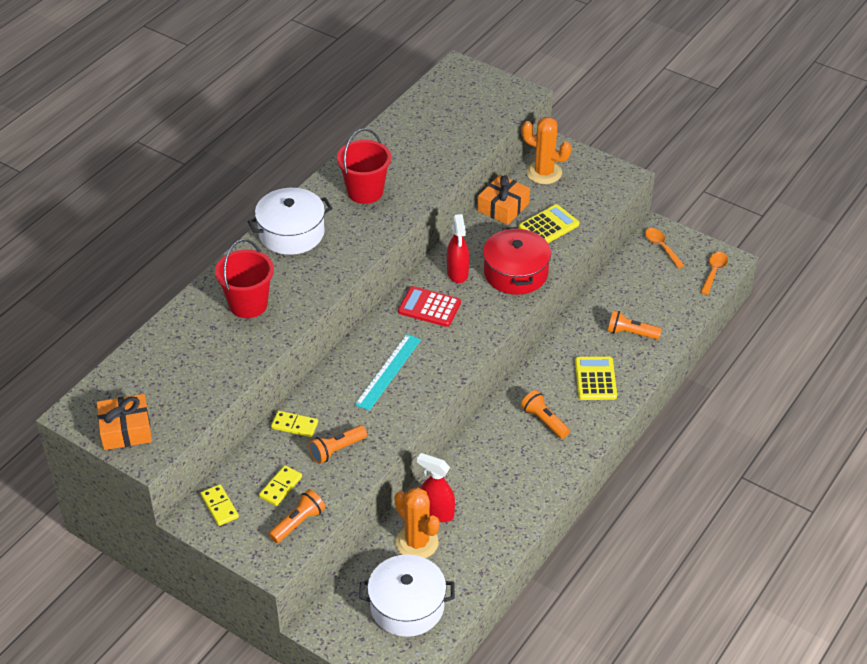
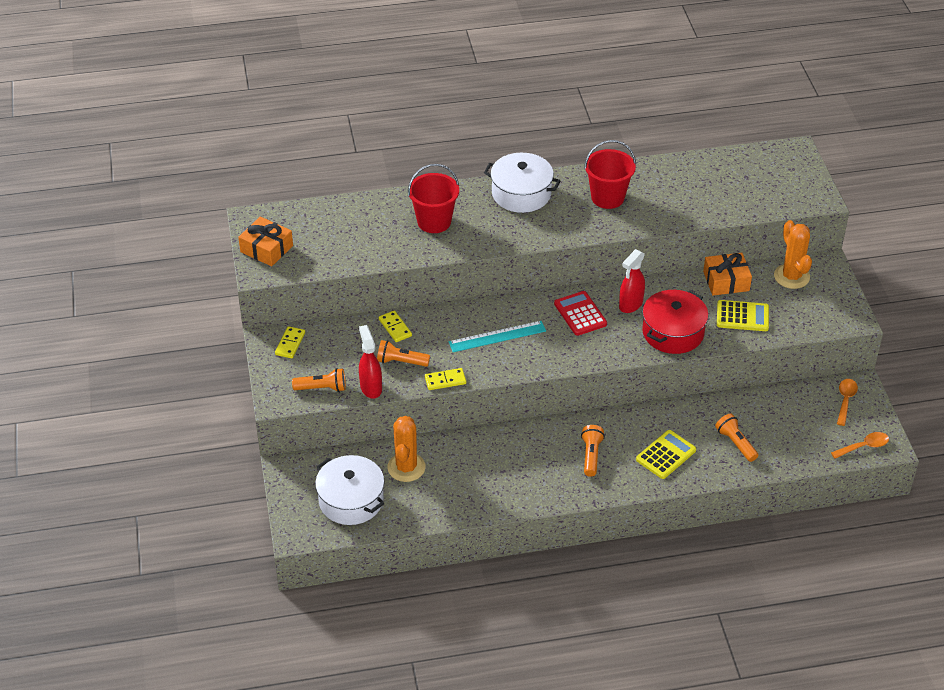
camera: 45 degrees right, 0 degrees up
yellow domino [259,465,302,506] -> yellow domino moved to [425,368,466,390]
red spray bottle [417,453,455,522] -> red spray bottle moved to [359,325,382,399]

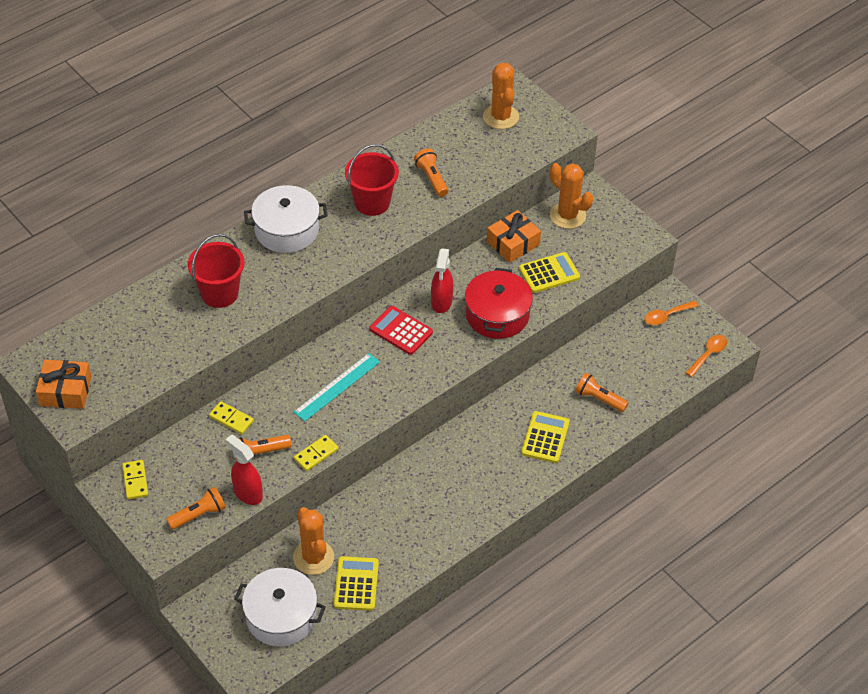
camera: 30 degrees left, 5 degrees up
orange flashlight [581,425,605,477] -> orange flashlight moved to [414,148,448,197]
orange spoon [837,379,858,426] -> orange spoon turned 105 degrees counterclockwise [645,301,699,325]
none -> yellow calculator [334,556,379,611]
none -> orange cactus [483,62,519,129]

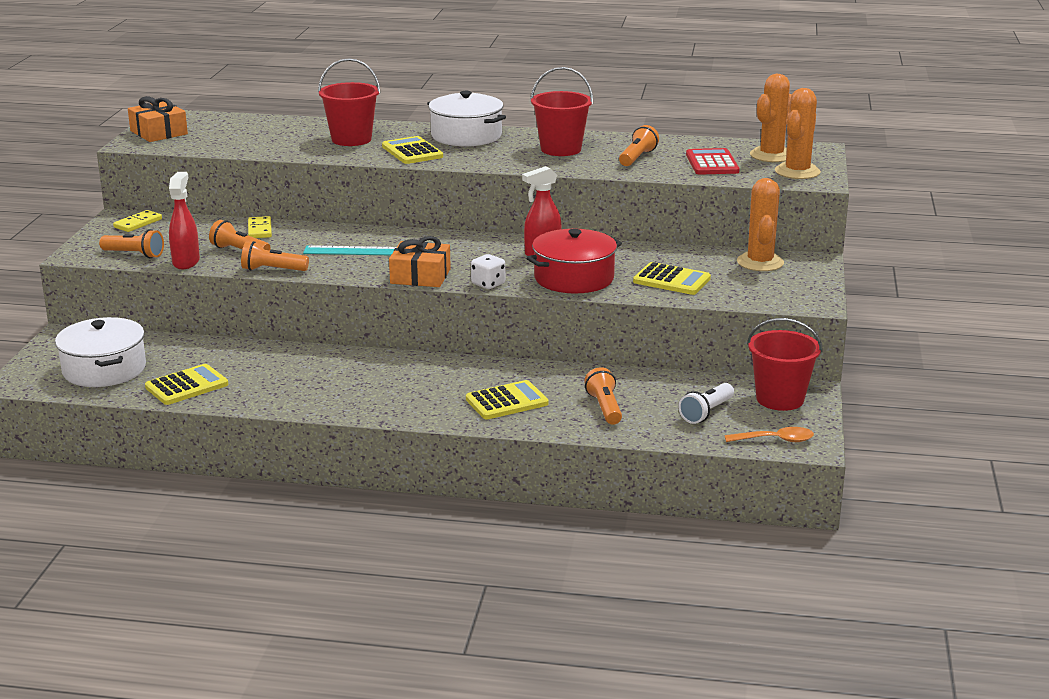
camera: 50 degrees right, 25 degrees down
orange cactus [293,507,334,575] -> orange cactus moved to [775,88,821,179]
yellow domino [294,435,339,471] -> orange flashlight [241,241,309,271]
red calculator [370,306,433,355] -> red calculator moved to [686,148,740,175]
orange gift [487,210,541,263] -> orange gift moved to [389,236,451,287]
orange spoon [645,301,699,325] -> red bucket [747,318,823,411]
none -> yellow calculator [382,136,443,164]
none -> white dice [471,254,505,289]
none -> white flashlight [678,383,734,424]

